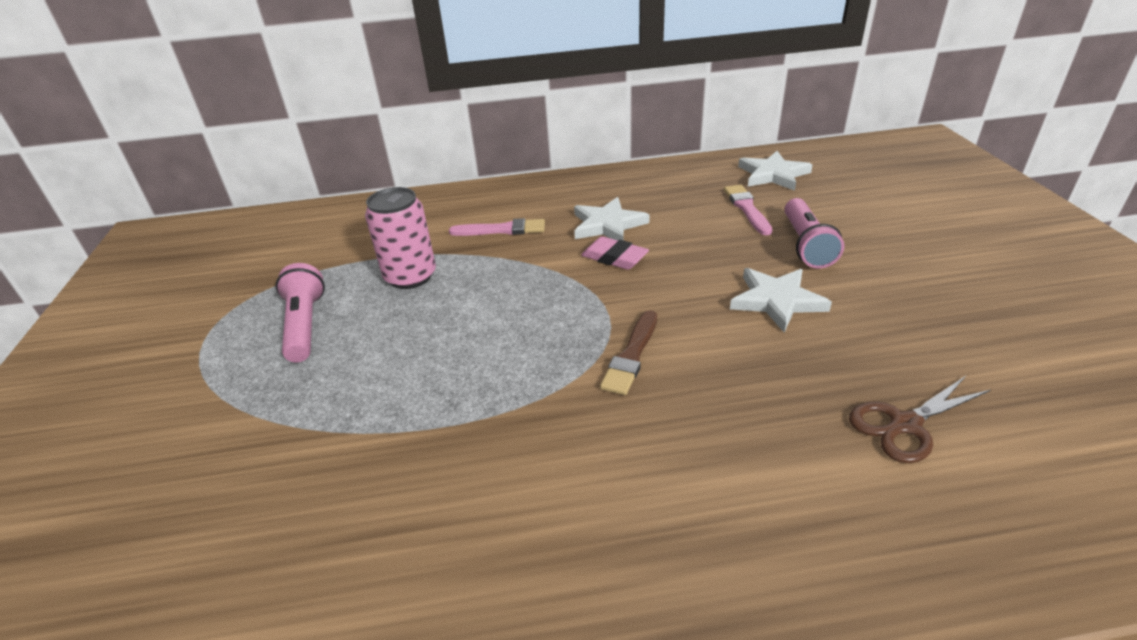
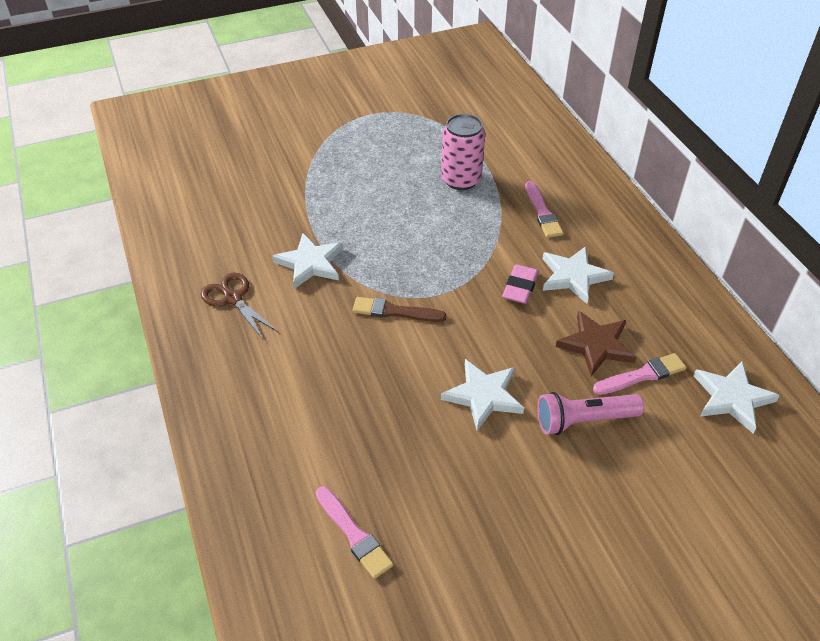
camera: 75 degrees right, 10 degrees up
pink flashlight [276,263,325,362] -> none
brown scissors [849,376,991,463] -> brown scissors moved to [201,272,278,339]
none -> white star [272,233,343,289]
none -> pink brush [316,487,393,579]
none -> brown star [556,311,637,376]

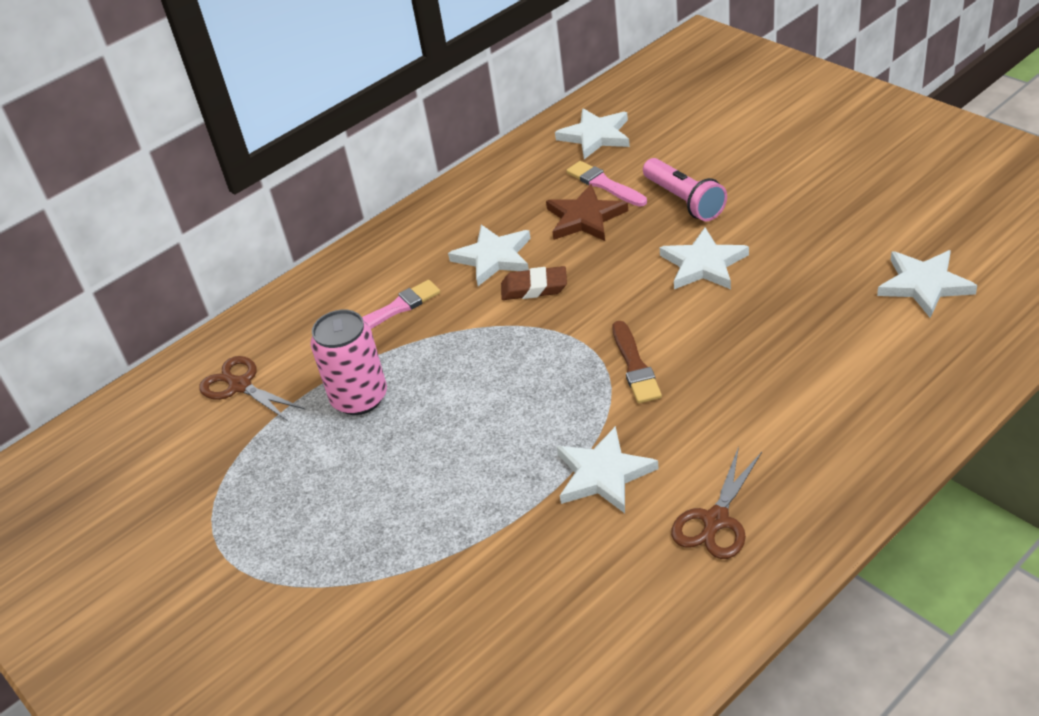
camera: 105 degrees left, 5 degrees down
pink brush [316,487,393,579] -> white star [877,250,977,318]
pink eraser [502,264,539,304] -> brown eraser [501,266,567,300]
none -> brown scissors [199,356,305,422]

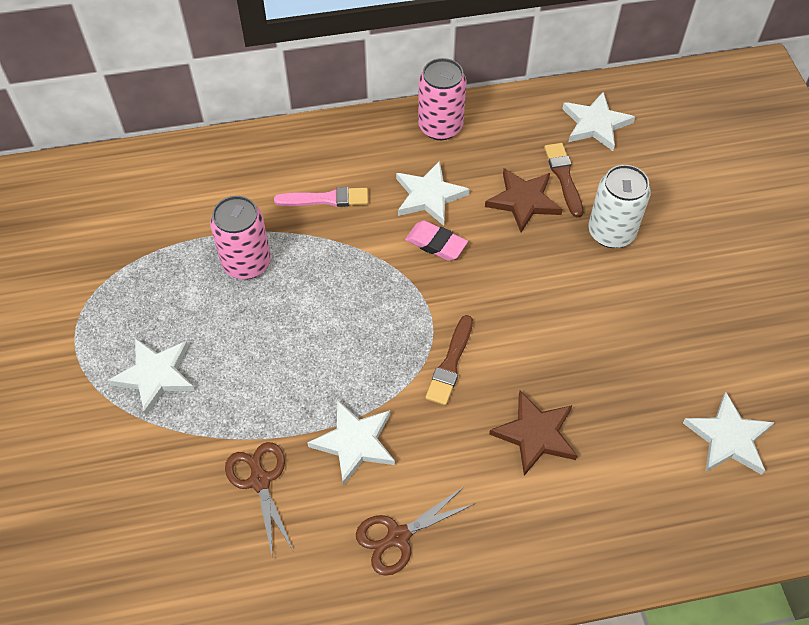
camera: 25 degrees right, 15 degrees up
brown scissors [199,356,305,422] -> brown scissors moved to [225,442,294,559]
brown eraser [501,266,567,300] -> pink eraser [405,221,468,261]
pink brush [566,161,647,207] -> brown brush [544,143,583,218]
pink flashlight [643,158,727,221] -> white can [588,165,651,248]
white star [659,228,749,289] -> white star moved to [108,338,195,416]
none -> pink can [418,58,467,140]
none -> brown star [489,391,577,476]

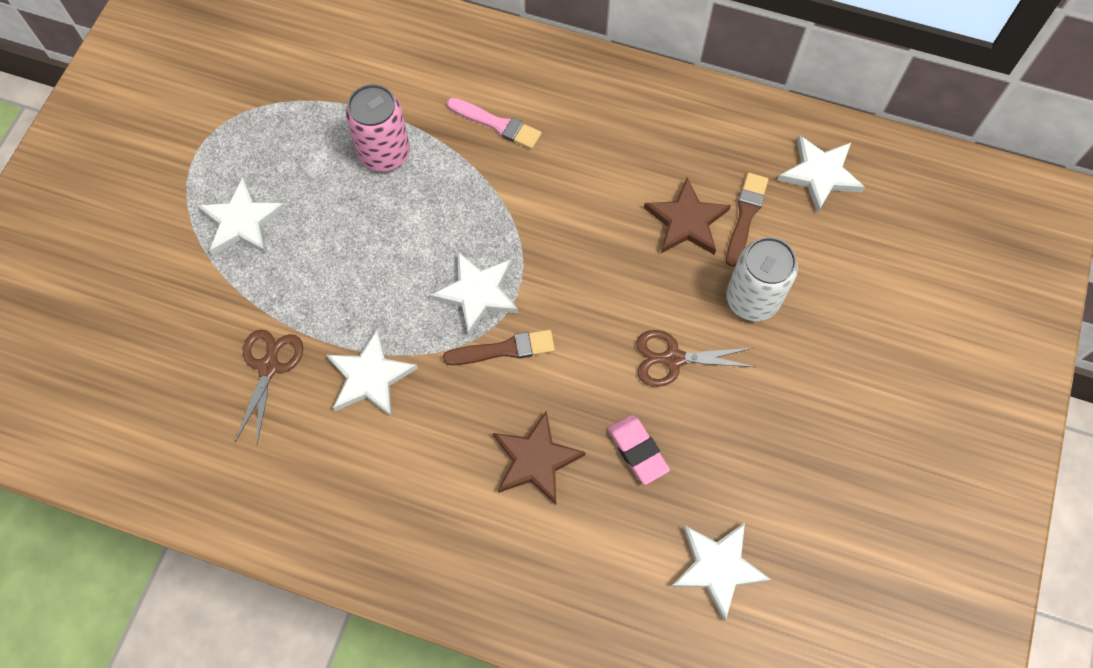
camera: 30 degrees right, 10 degrees up
brown scissors [356,487,476,576] -> brown scissors moved to [636,330,756,387]
white star [396,161,470,226] -> white star moved to [430,251,518,336]
pink eraser [405,221,468,261] -> pink eraser moved to [608,415,670,485]
pink can [418,58,467,140] -> none
brown brush [426,315,473,405] -> brown brush turned 150 degrees counterclockwise [442,330,555,365]

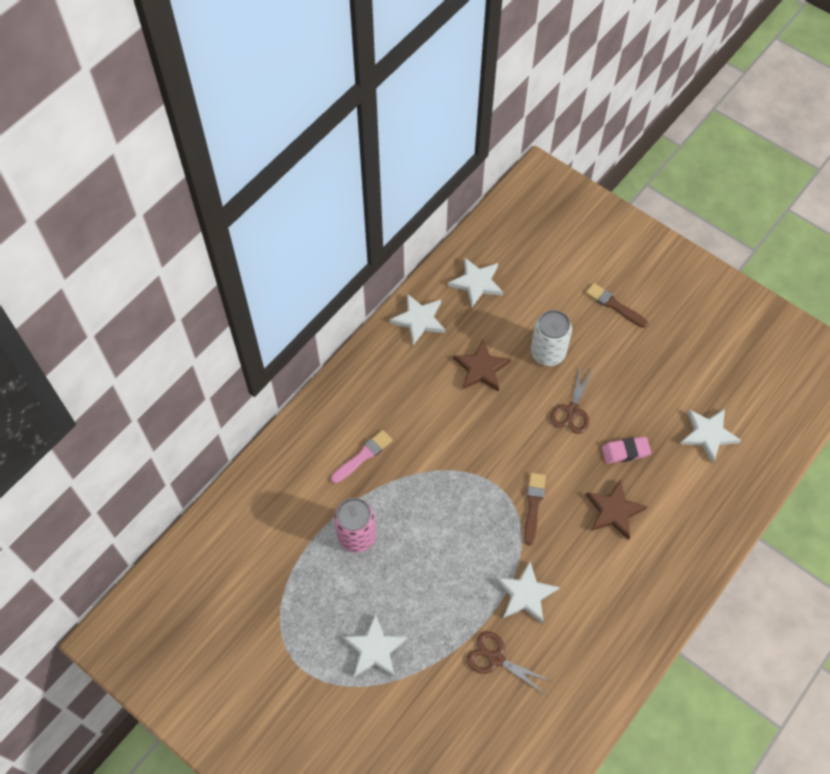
camera: 70 degrees left, 5 degrees down
white star [430,251,518,336] -> white star moved to [390,294,445,345]
brown brush [726,173,769,267] -> brown brush moved to [586,283,648,328]

